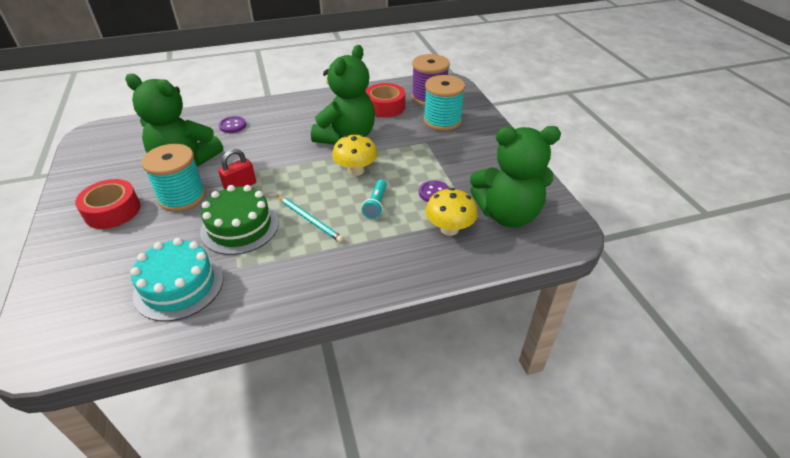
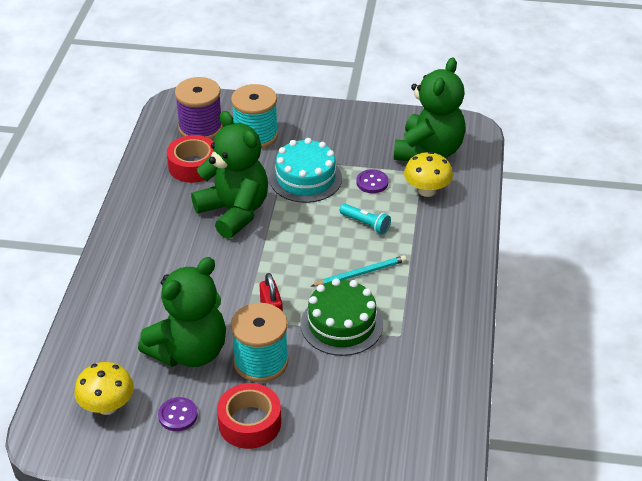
camera: 65 degrees left, 0 degrees up
turquoise cake [130,238,223,321] -> turquoise cake moved to [270,138,342,203]
purple button [219,116,246,133] -> purple button moved to [158,397,198,431]
yellow mushroom [332,135,378,176] -> yellow mushroom moved to [74,362,134,415]

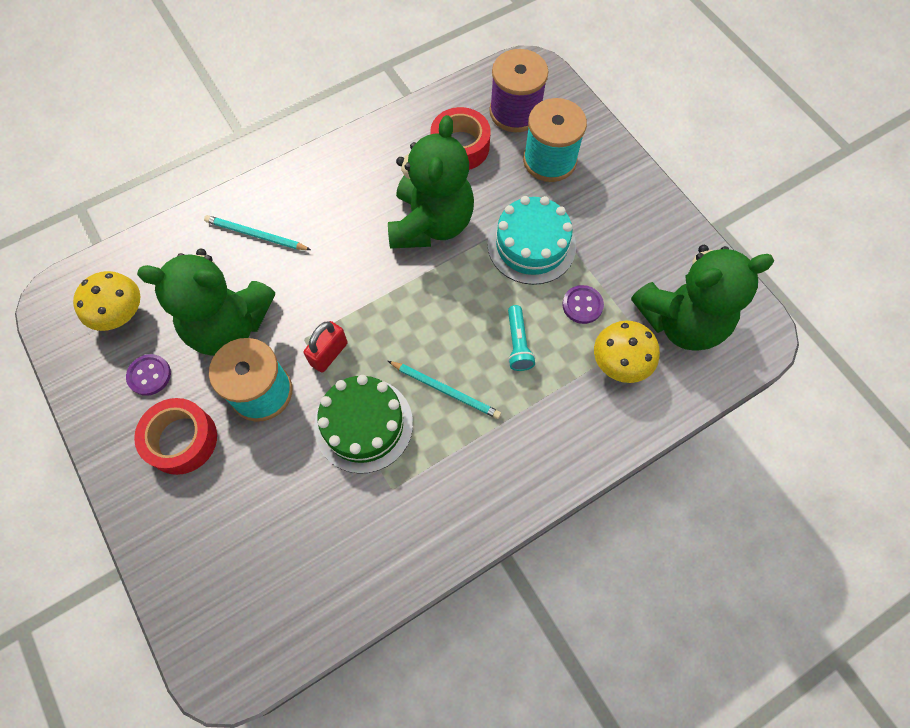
camera: 50 degrees right, 25 degrees up
none -> turquoise pencil [204,215,311,250]

